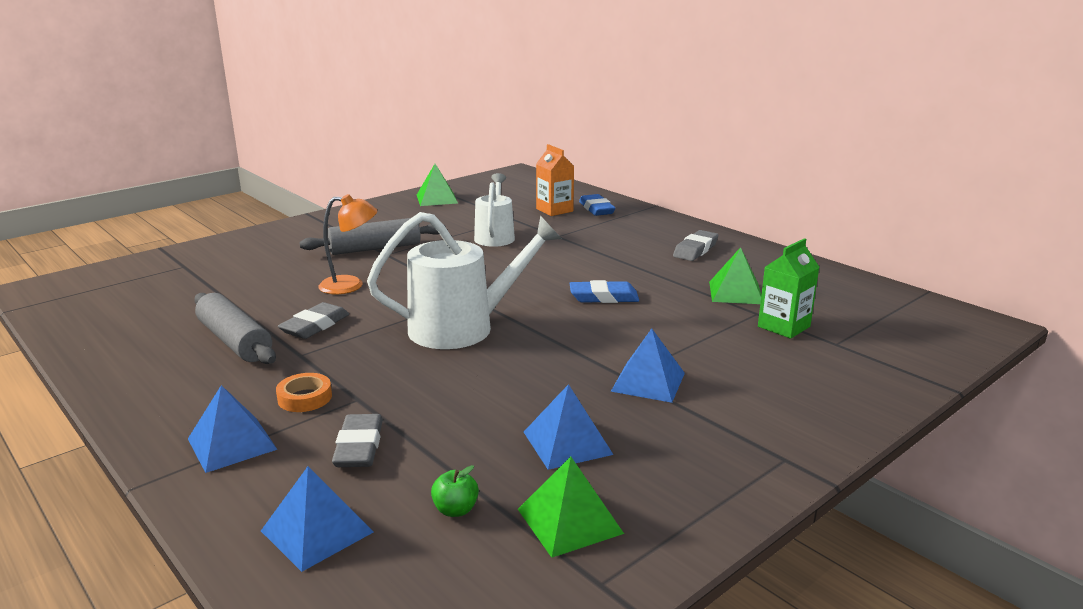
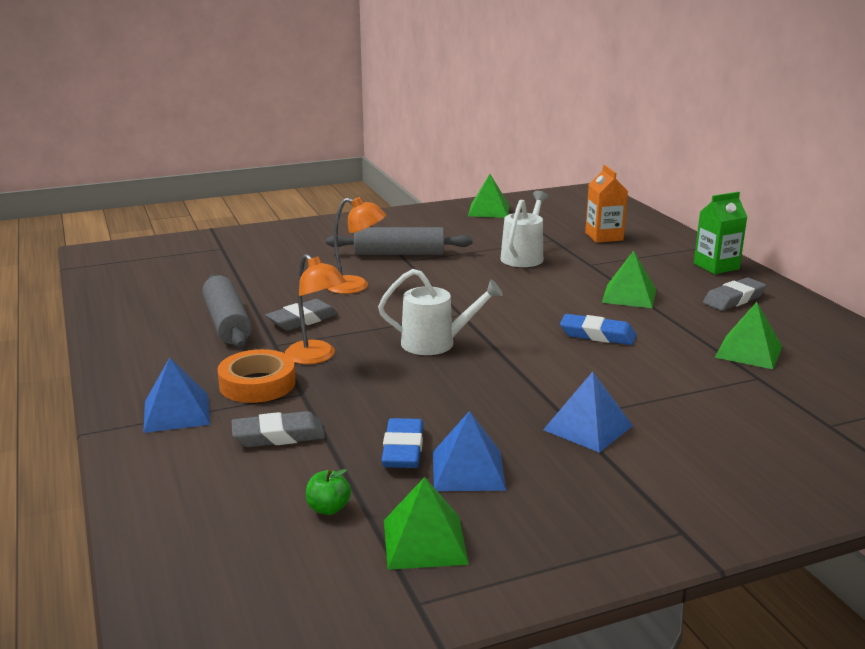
camera: 20 degrees right, 0 degrees up
blue pyramid [261,466,373,572] -> none
orange tape [276,373,332,412] -> orange tape [217,349,296,403], size x1.51
grey eraser [332,414,383,467] -> grey eraser turned 60 degrees clockwise [232,411,325,447]
white watering can [367,212,562,349] -> white watering can [378,269,503,355], size x0.63
blue eraser [579,194,615,216] -> blue eraser moved to [381,418,423,468]
green carton [758,238,820,339] -> green carton moved to [694,192,747,274]
none -> orange lamp [285,254,346,364]
none -> green pyramid [602,251,656,308]

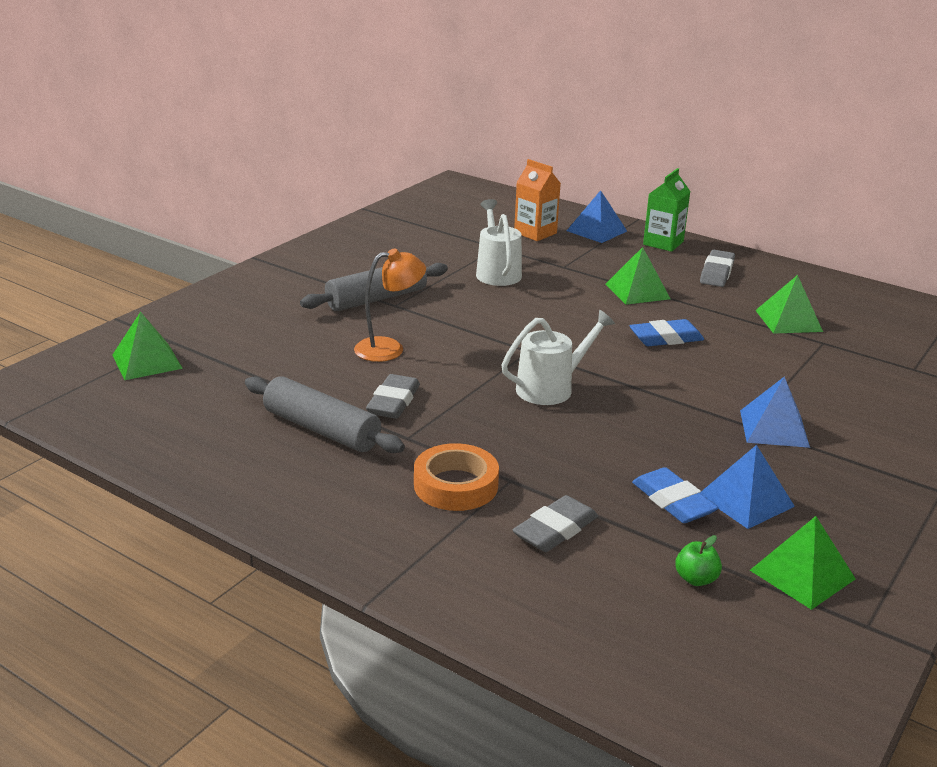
camera: 35 degrees left, 5 degrees up
blue pyramid [143,358,210,433] -> blue pyramid moved to [567,190,627,243]
orange lamp [285,254,346,364] -> none
green pyramid [468,174,509,218] -> green pyramid moved to [113,312,183,380]

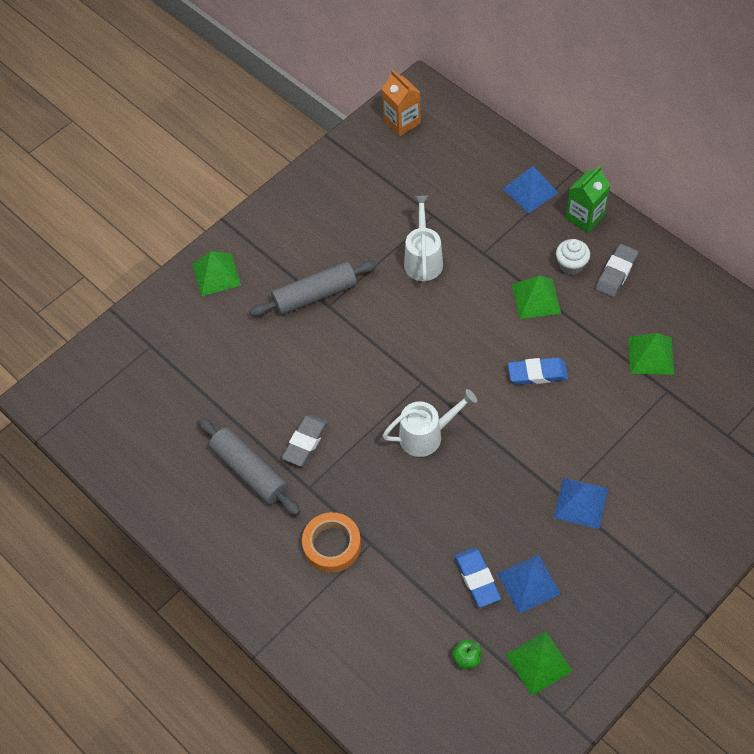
camera: 15 degrees right, 30 degrees up
green pyramid [113,312,183,380] -> green pyramid moved to [192,251,241,296]
orange lamp [354,248,426,362] -> none
grey eraser [512,495,598,552] -> none
orange carton [514,159,561,241] -> orange carton moved to [382,70,421,136]
none -> white cupcake [556,239,590,275]

